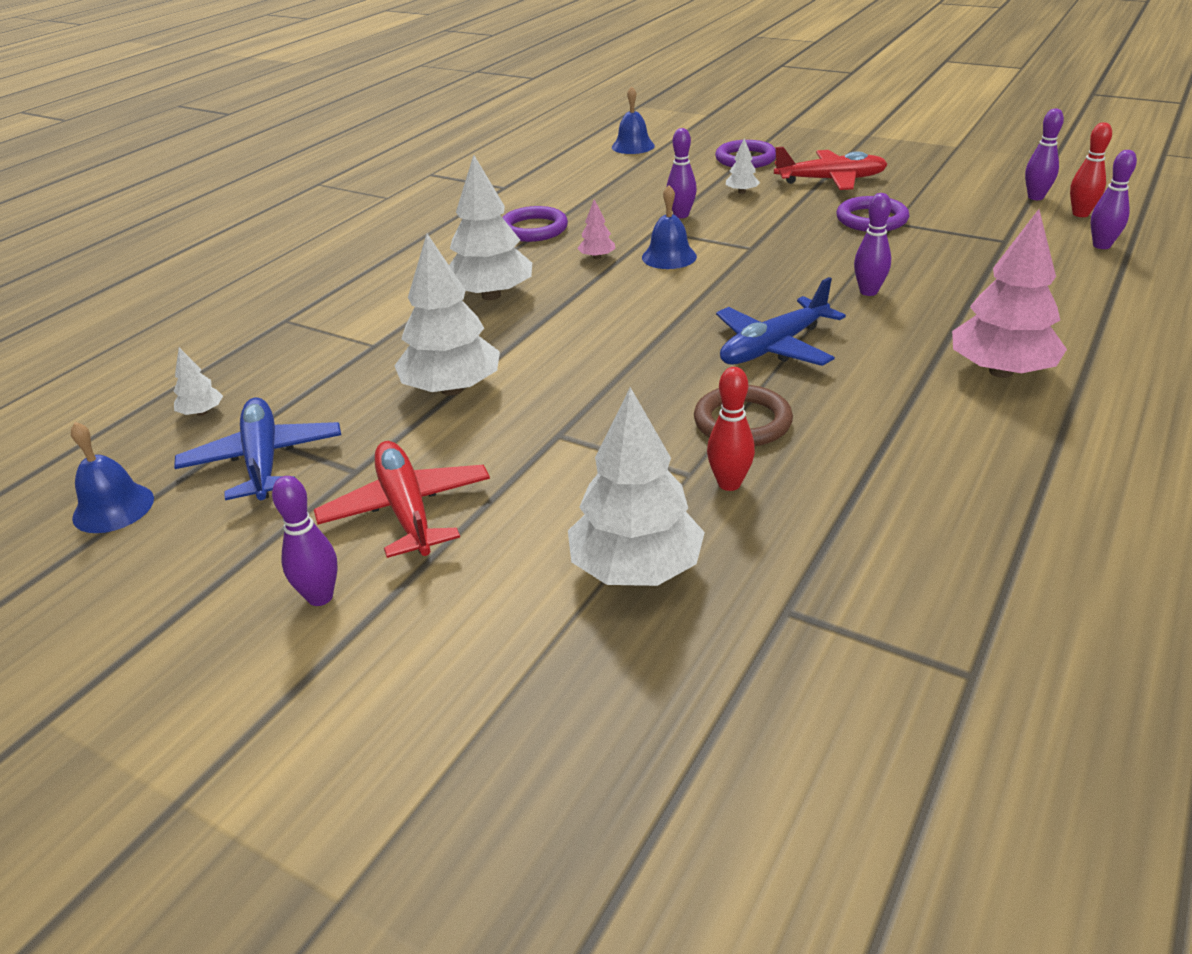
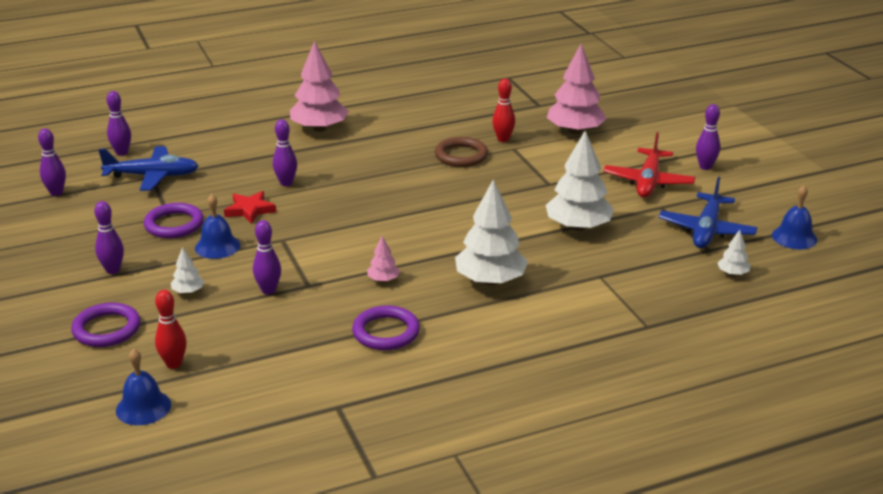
camera: 145 degrees left, 5 degrees down
white tree [568,387,705,586] -> pink tree [547,44,607,134]
blue bell [642,185,697,269] -> blue bell moved to [195,194,240,259]
blue plane [716,277,846,366] -> blue plane moved to [99,146,198,191]
red plane [774,147,888,190] -> purple bowling pin [94,201,124,274]
red bowling pin [1070,122,1112,217] -> red bowling pin moved to [155,290,187,369]
none -> red star [224,191,276,224]

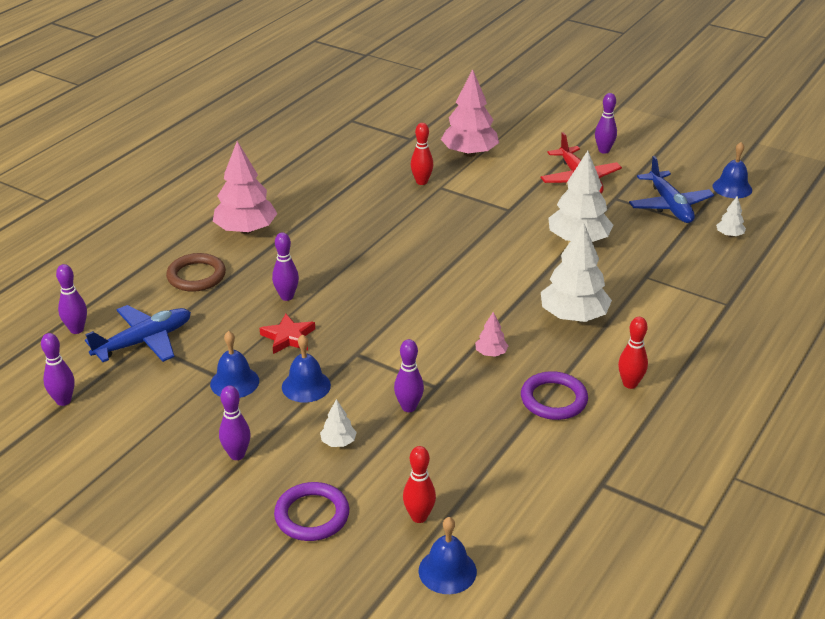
camera: 35 degrees left, 5 degrees up
purple ring [144,203,204,238] -> blue bell [210,331,259,398]
brown ring [435,137,488,167] -> brown ring moved to [166,253,226,292]
none -> red bowling pin [618,317,648,389]

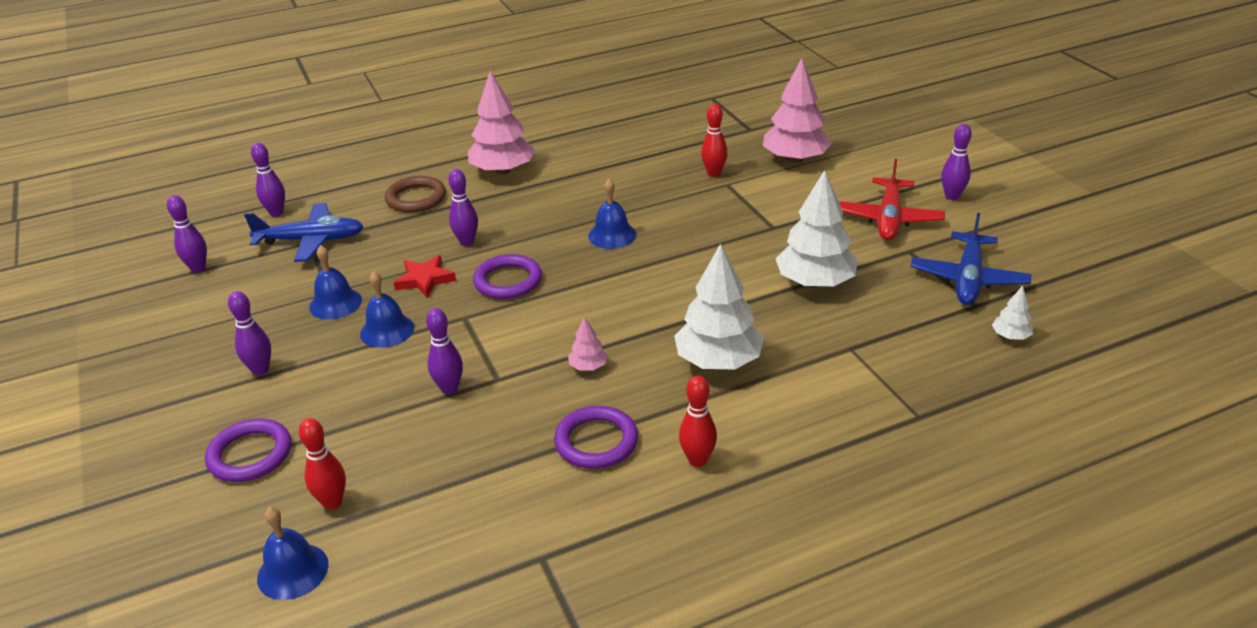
camera: 35 degrees right, 0 degrees up
white tree [320,399,357,447] -> none
blue bell [713,142,752,198] -> blue bell moved to [588,179,636,249]
none -> purple ring [473,254,542,299]

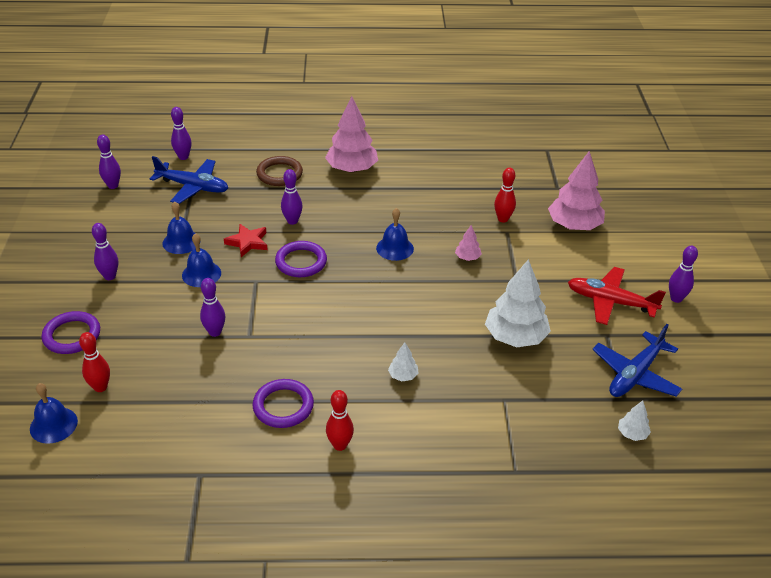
camera: 20 degrees right, 5 degrees up
pink tree [568,317,608,371] -> pink tree moved to [455,225,482,261]
white tree [674,243,764,370] -> white tree [388,342,419,381], size x0.45
red plane [839,159,945,241] -> red plane turned 75 degrees clockwise [568,267,666,325]

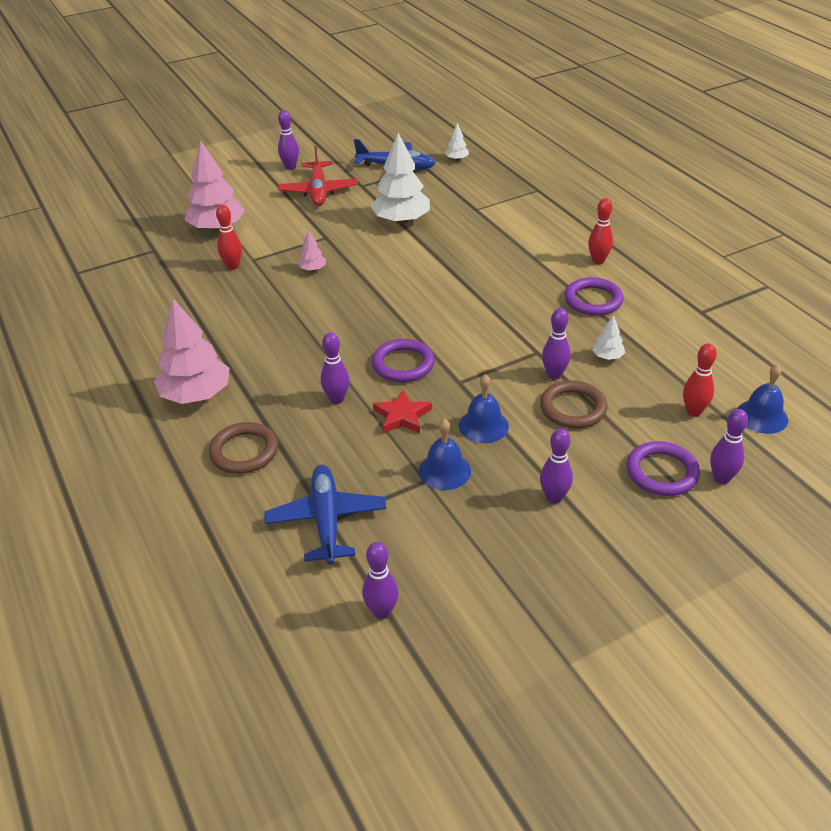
camera: 115 degrees left, 0 degrees up
purple bowling pin [171,107,192,160] -> purple bowling pin moved to [710,409,748,484]
blue bell [376,208,414,261] -> none
white tree [388,342,419,381] -> white tree moved to [592,315,625,360]
none -> brown ring [540,380,608,429]

